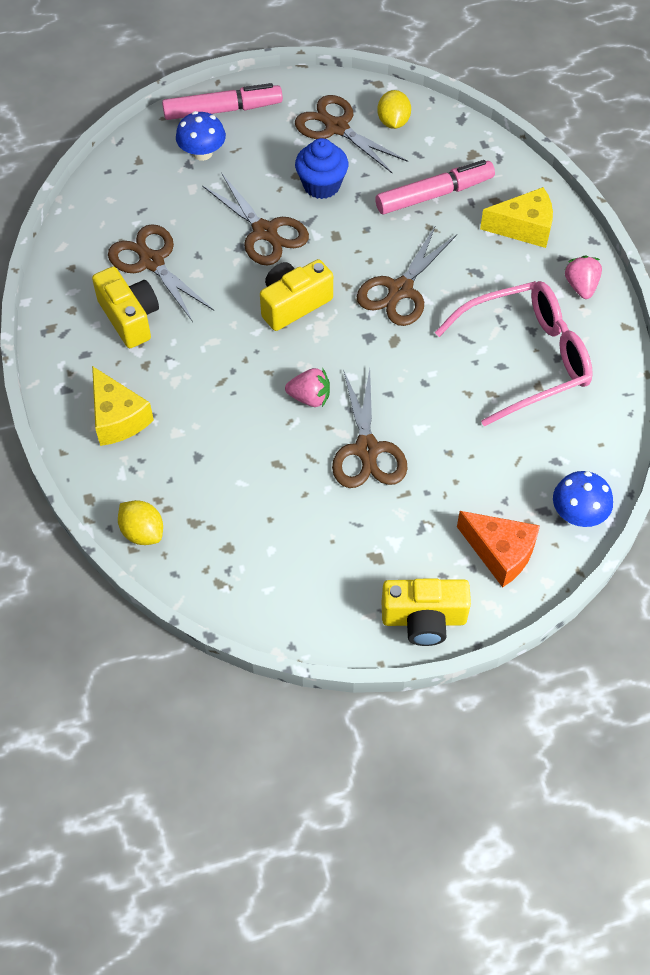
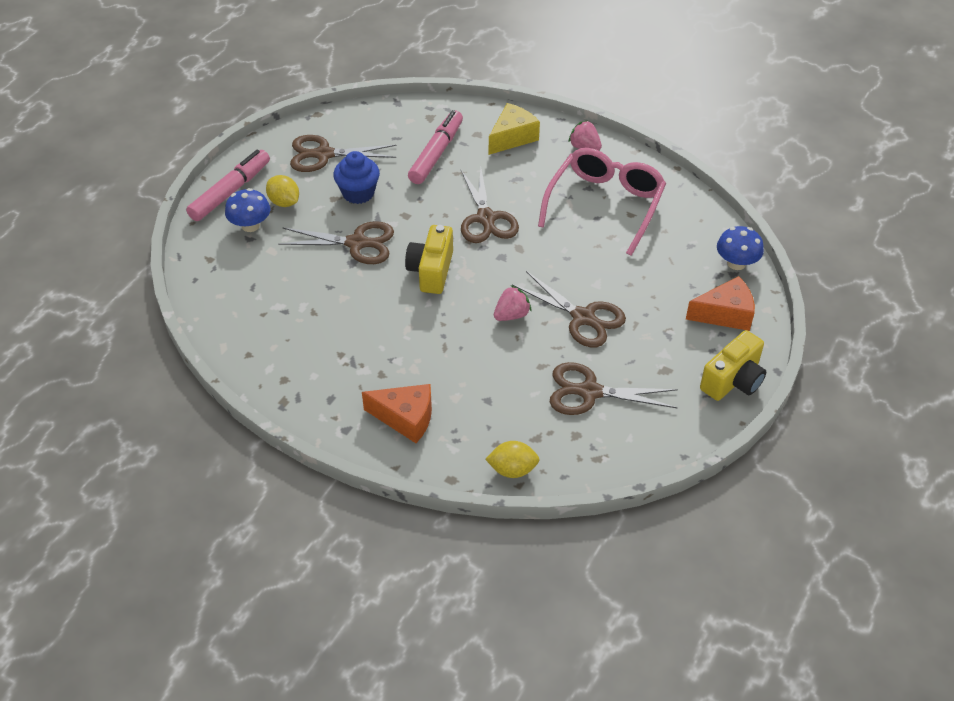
camera: 45 degrees left, 10 degrees down
yellow camera [92,267,159,348] -> none
yellow cheese [92,366,154,446] -> orange cheese [362,384,432,443]
brown scissors [108,224,214,322] -> brown scissors moved to [550,362,678,415]
yellow lemon [377,90,411,129] -> yellow lemon moved to [266,175,299,207]

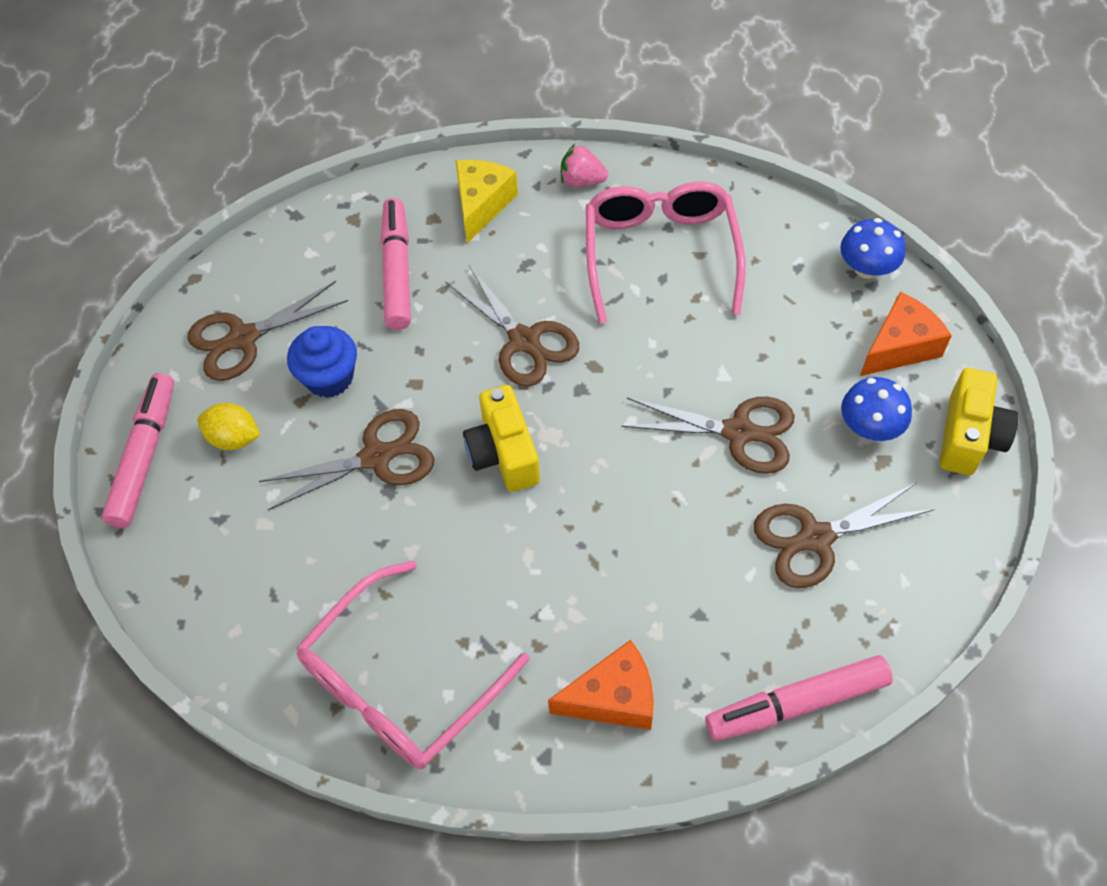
camera: 25 degrees left, 10 degrees up
blue mushroom [225,188,270,232] -> blue mushroom moved to [841,377,912,441]
yellow lemon [485,441,540,478] -> pink marker [705,655,893,741]
pink strawberry [494,285,531,321] -> none
none -> pink glasses [296,560,529,769]

